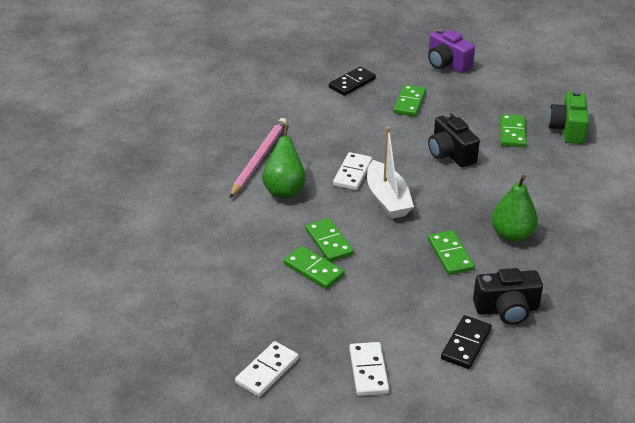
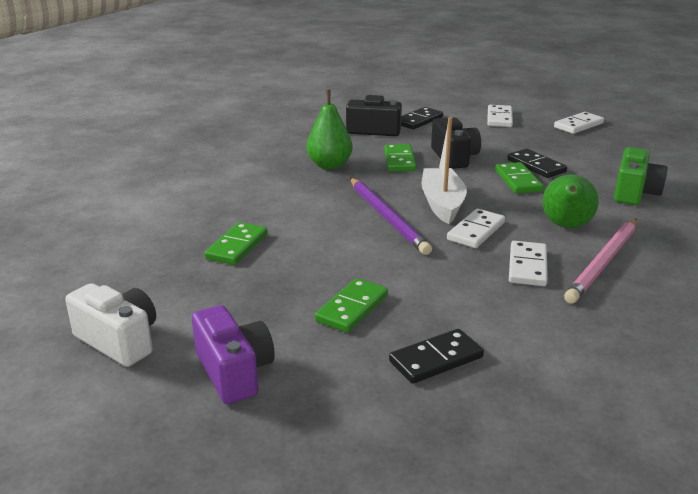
camera: 165 degrees left, 10 degrees down
green domino [284,246,345,289] -> black domino [507,149,567,178]
black camera [428,113,480,167] -> black camera moved to [431,117,481,169]
green camera [548,91,589,144] -> green camera moved to [614,147,668,205]
none -> white camera [65,283,156,367]
none -> purple pencil [350,178,432,255]
none -> white domino [509,241,548,286]

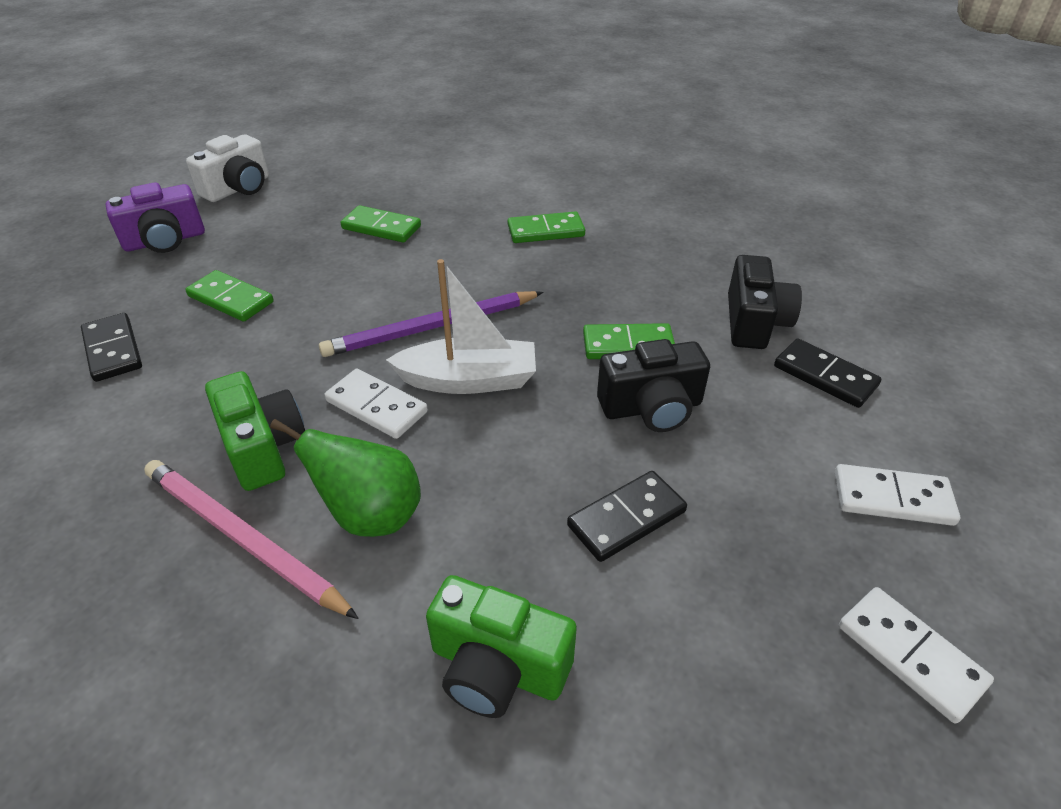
camera: 90 degrees right, 15 degrees up
green pear [306,90,353,169] -> none
green domino [495,162,543,194] -> green domino moved to [508,211,585,243]
white domino [509,241,548,286] -> green camera [205,371,305,491]

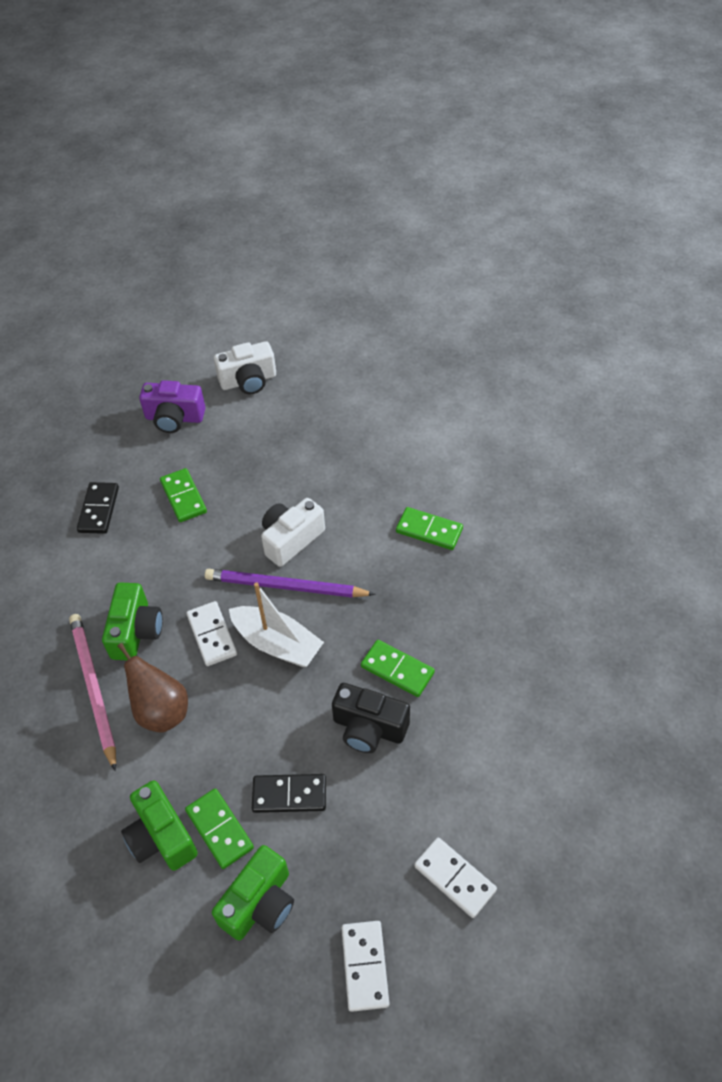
camera: 35 degrees right, 10 degrees up
green pear [270,419,421,537] -> brown pear [118,643,188,733]
green domino [341,205,421,243] -> green domino moved to [185,788,254,869]
black camera [728,255,802,349] -> none
black domino [774,339,881,408] -> none
none -> green camera [212,845,294,940]
none -> white camera [261,498,325,567]

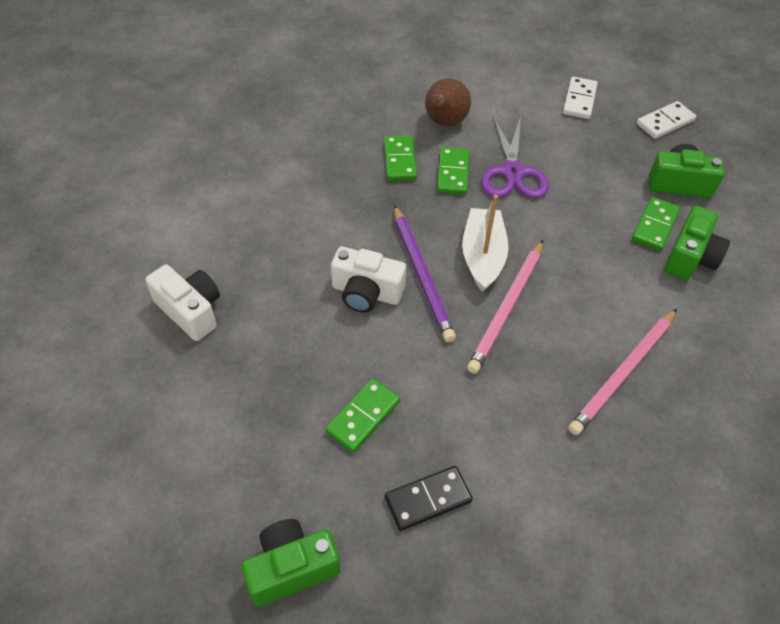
camera: 120 degrees left, 0 degrees up
green camera [102,582,163,660] -> green camera moved to [241,519,341,607]
brown pear [118,643,188,733] -> brown pear moved to [425,78,471,126]
purple camera [139,380,205,433] -> none
white domino [186,601,237,666] -> pink pencil [467,240,543,374]
white camera [214,341,276,394] -> white camera moved to [145,265,220,341]
black domino [252,774,326,813] -> none
black camera [332,683,410,753] -> purple scissors [481,116,549,198]
green domino [396,507,463,550] -> green domino moved to [384,135,417,181]

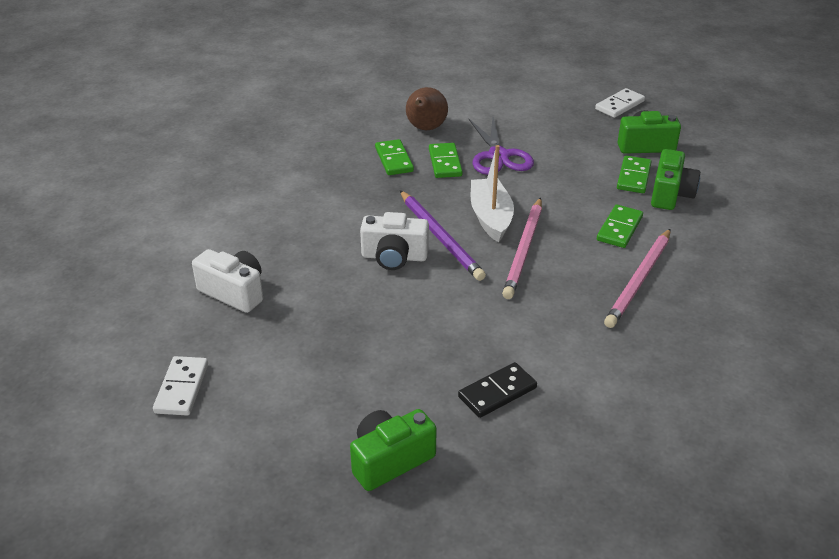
camera: 10 degrees left, 15 degrees down
green domino [325,379,400,452] -> green domino moved to [597,204,643,248]
white domino [563,77,598,119] -> white domino moved to [153,356,208,416]

